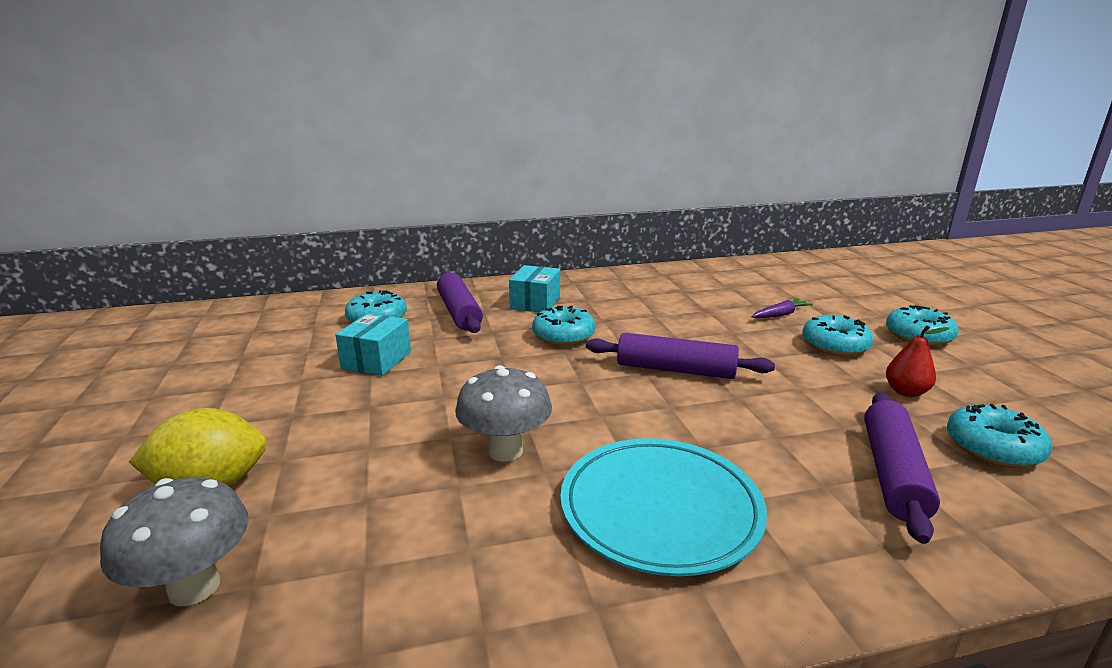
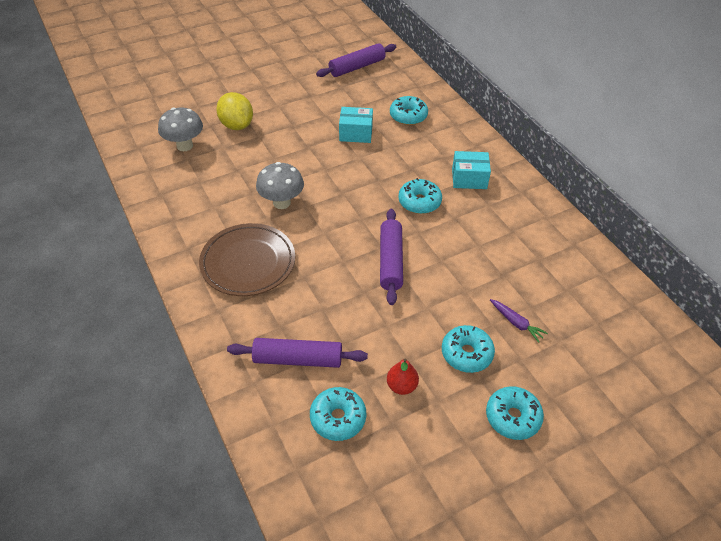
camera: 75 degrees right, 25 degrees up
purple rolling pin [437,272,483,333] -> purple rolling pin moved to [316,43,396,77]
turquoise plate [560,438,767,576] -> brown plate [199,223,295,296]

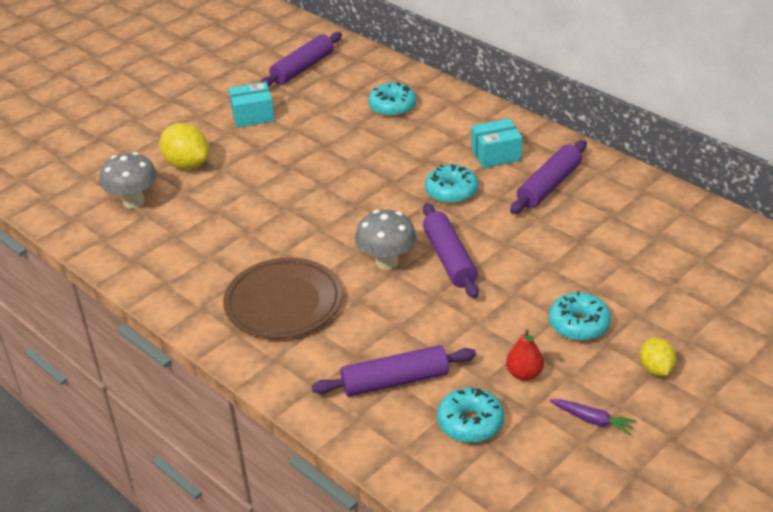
camera: 15 degrees left, 10 degrees down
grey mushroom [256,162,304,209] -> grey mushroom moved to [355,210,417,270]
turquoise box [339,107,373,143] -> turquoise box moved to [229,82,275,128]
turquoise donut [486,386,544,440] -> yellow lemon [640,338,676,376]
purple carrot [490,299,548,343] -> purple carrot moved to [550,399,636,435]
none -> purple rolling pin [510,140,587,214]

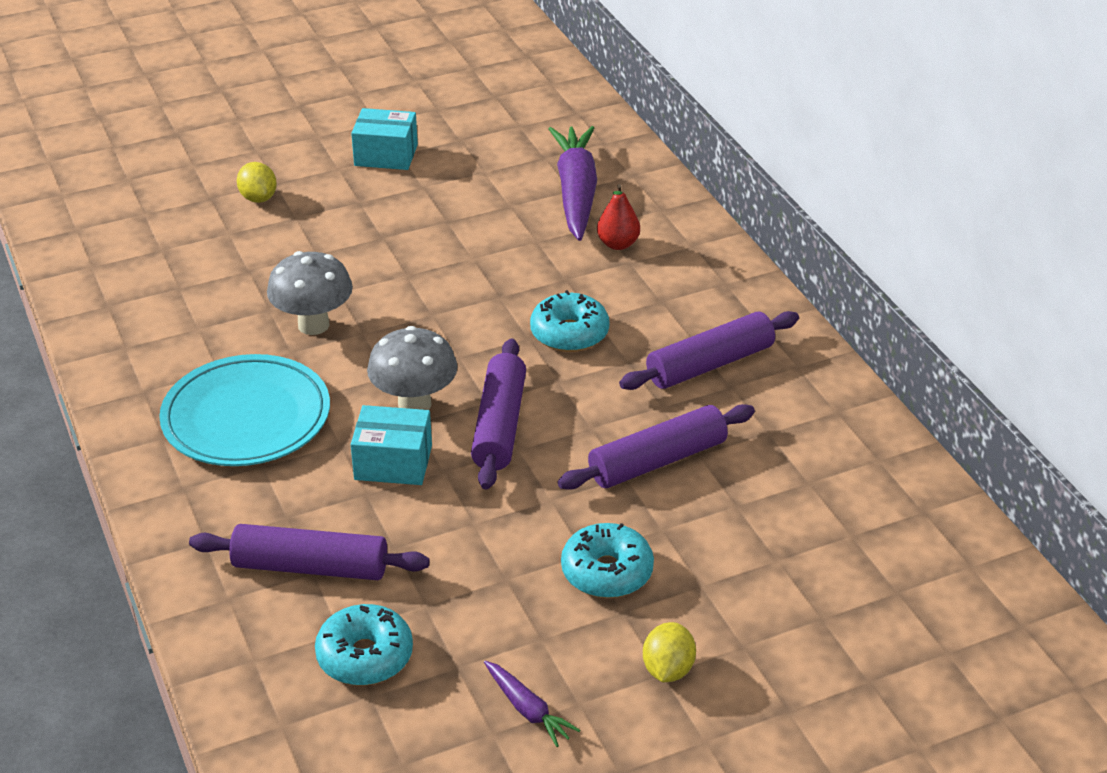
camera: 20 degrees right, 0 degrees up
grey mushroom [100,152,157,209] -> grey mushroom moved to [267,251,353,335]
yellow lemon [159,123,209,170] -> yellow lemon [237,162,277,203], size x0.61
brown plate [223,257,342,339] -> turquoise plate [159,354,330,466]
purple rolling pin [260,32,342,87] -> purple rolling pin moved to [558,404,755,490]
turquoise donut [368,83,416,117] -> purple carrot [548,126,597,241]
turquoise box [471,118,522,168] -> turquoise box moved to [351,405,432,485]
red pear [506,330,544,381] -> red pear moved to [597,184,640,250]

